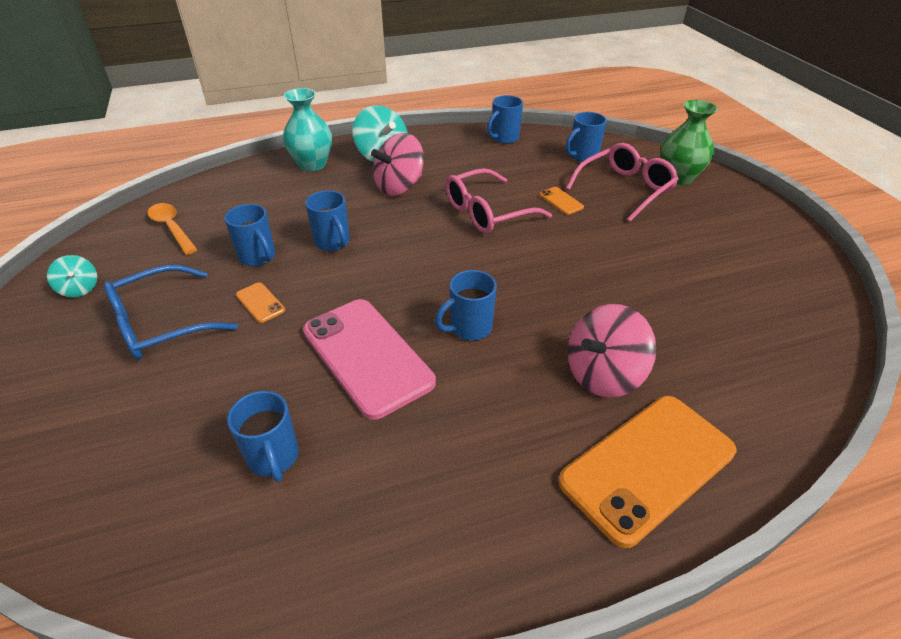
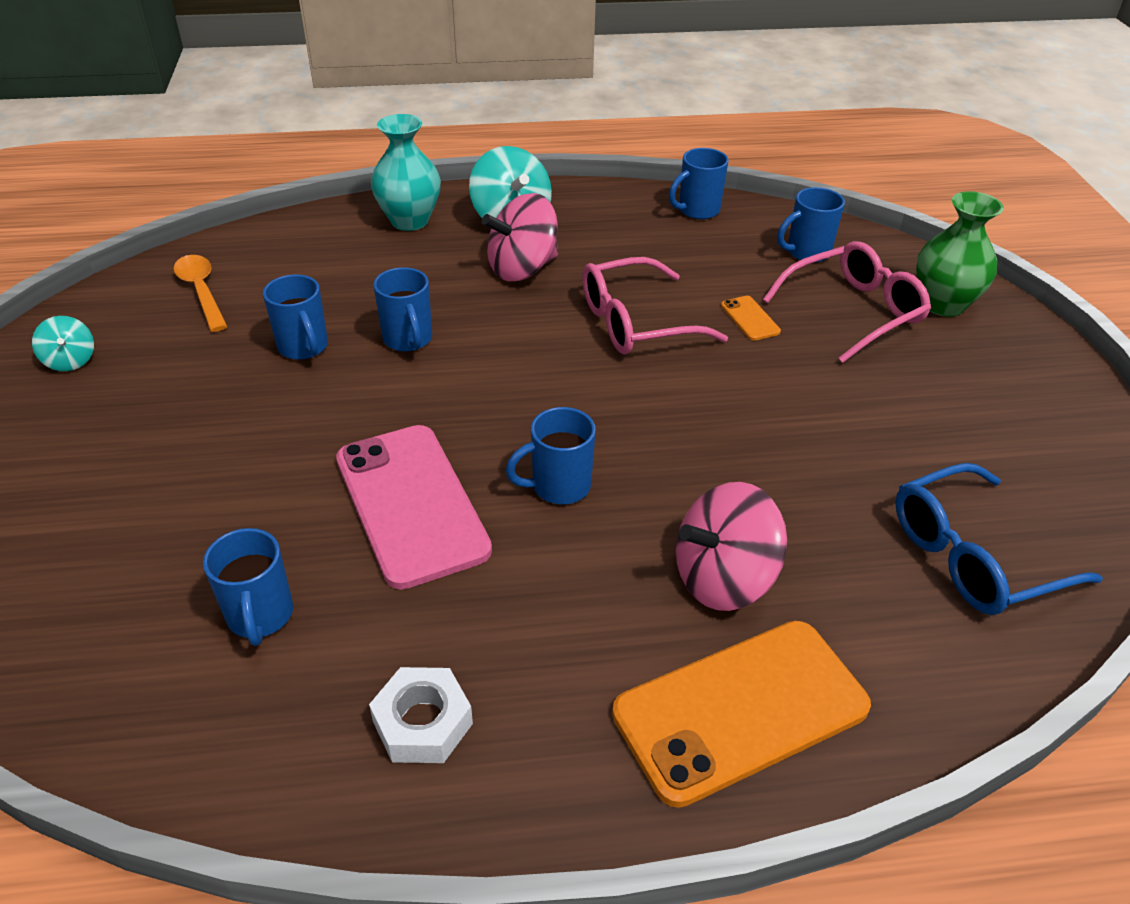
camera: 10 degrees right, 0 degrees up
blue glasses [104,265,238,360] -> blue glasses moved to [895,463,1103,615]
orange phone [236,282,285,323] -> none
none -> white nut [369,667,473,763]

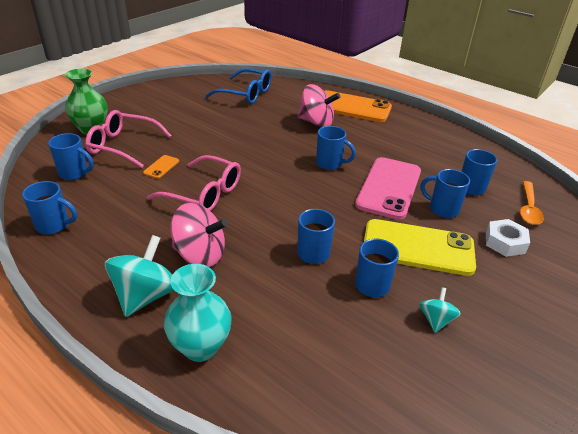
camera: 135 degrees left, 5 degrees down
turquoise spinning top [32,316,94,371] -> turquoise spinning top moved to [419,287,461,333]
orange spoon [173,255,228,332] -> orange spoon moved to [520,181,544,225]
white nut [369,667,473,763] -> white nut moved to [486,219,530,257]
none -> yellow phone [364,219,476,276]
none -> blue mug [421,169,470,218]

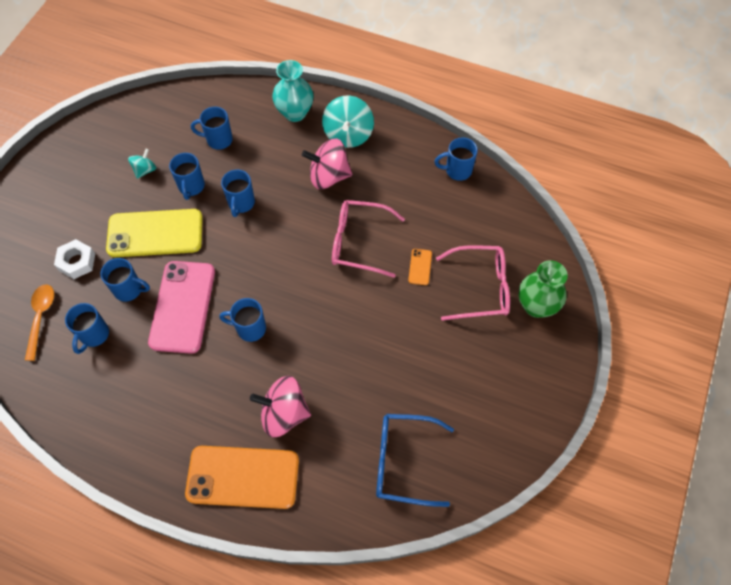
camera: 165 degrees right, 25 degrees up
blue mug [48,133,94,180] -> blue mug moved to [191,107,233,150]
turquoise spinning top [419,287,461,333] -> turquoise spinning top turned 150 degrees counterclockwise [128,149,156,179]

